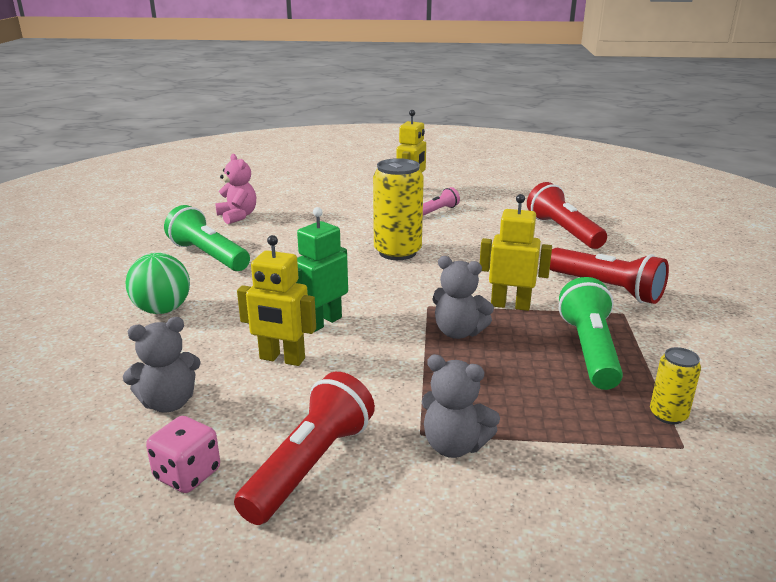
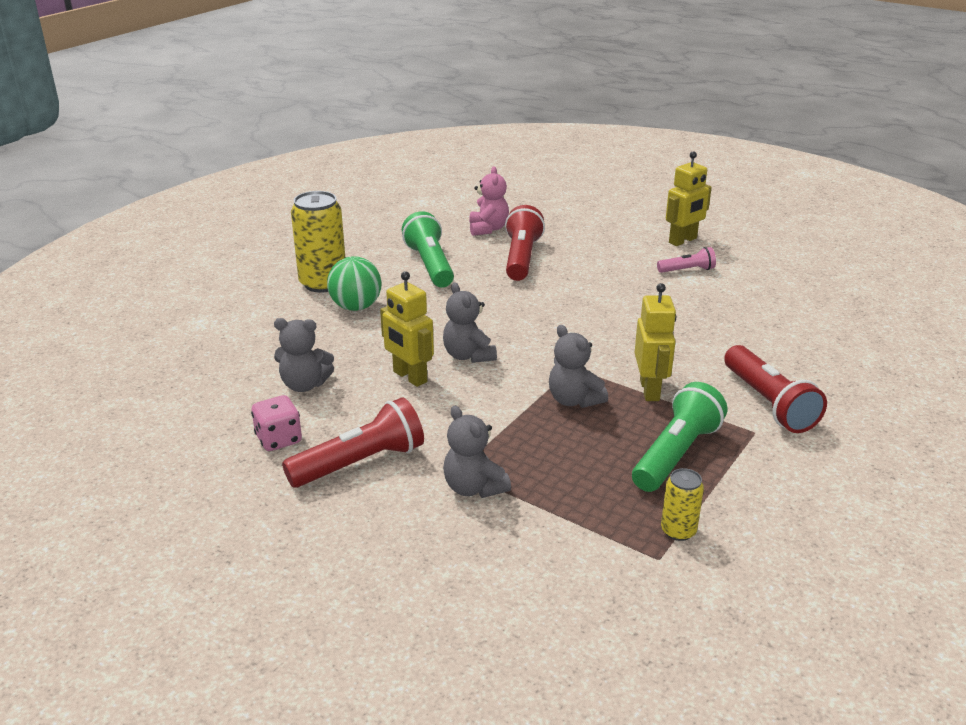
camera: 30 degrees right, 5 degrees up
green robot [296,207,348,332] -> grey teddy bear [443,282,497,363]
yellow can [373,158,424,260] -> yellow can moved to [291,191,345,293]
yellow robot [480,194,552,311] -> yellow robot turned 45 degrees clockwise [634,283,676,401]
red flashlight [527,182,607,249] -> red flashlight moved to [505,205,545,281]

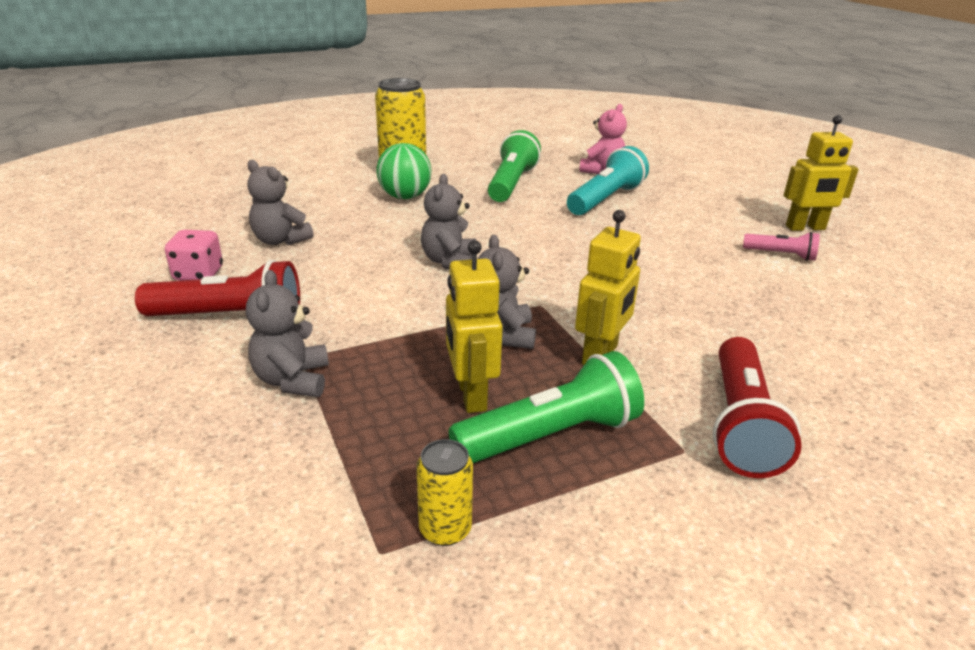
camera: 30 degrees right, 0 degrees up
yellow robot [380,271,434,387] -> yellow robot moved to [446,240,503,413]
red flashlight [505,205,545,281] -> turquoise flashlight [567,146,649,215]

